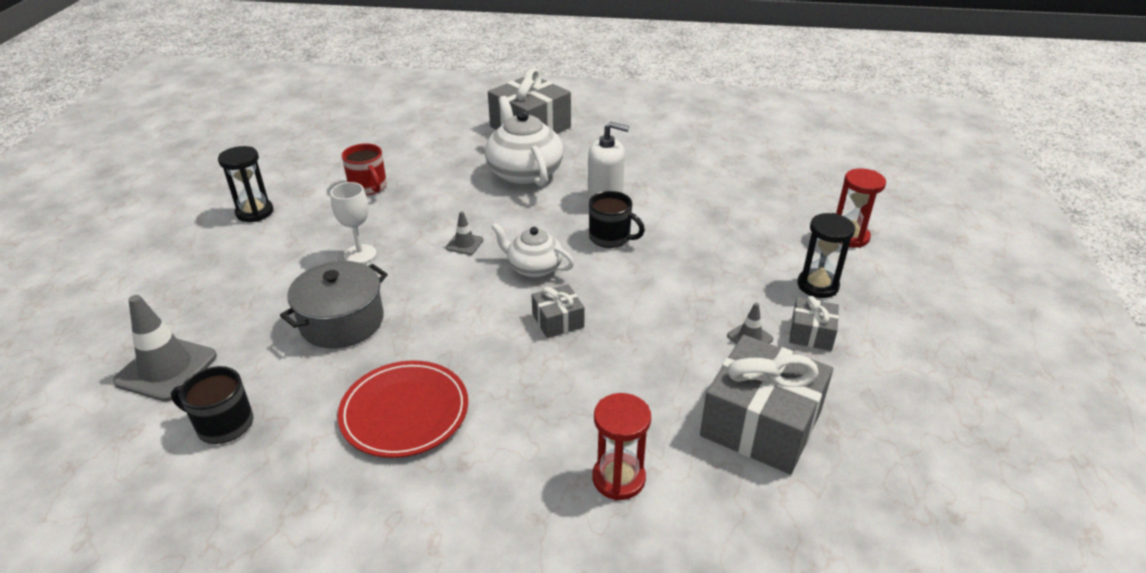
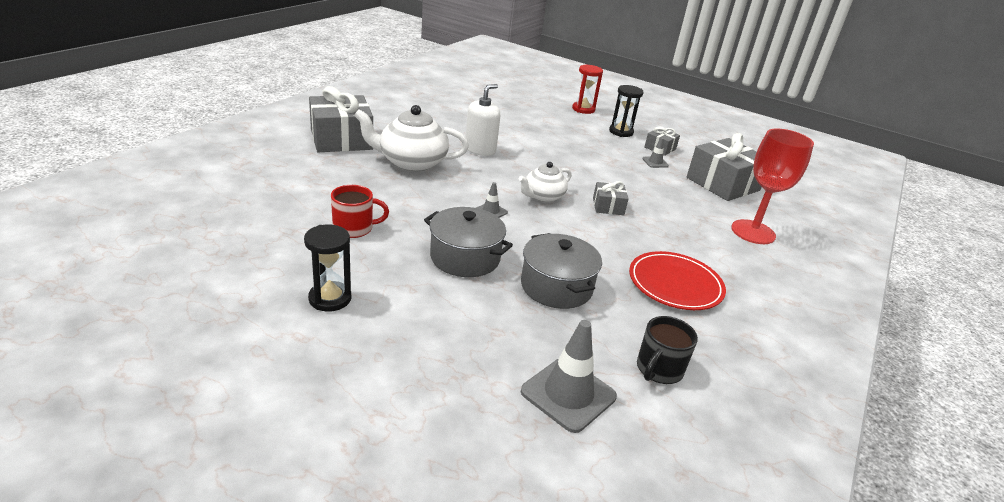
camera: 70 degrees left, 5 degrees down
white goblet [330,182,376,264] -> grey pot [424,207,513,277]
black mug [589,191,645,248] -> none
red hourglass [592,393,651,501] -> red goblet [731,128,814,244]

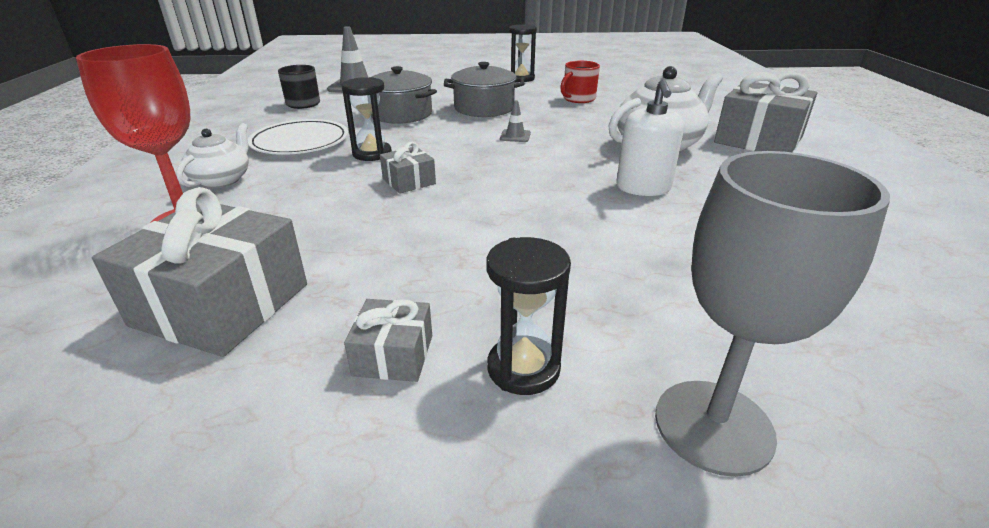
camera: 150 degrees right, 0 degrees up
white teapot [519,162,572,202] -> white teapot moved to [176,123,249,188]
red hourglass [572,64,603,114] -> grey goblet [655,151,890,477]
red plate [629,251,726,310] -> white plate [248,119,348,155]
grey traffic cone [642,138,669,168] -> none
none -> black hourglass [341,77,392,161]

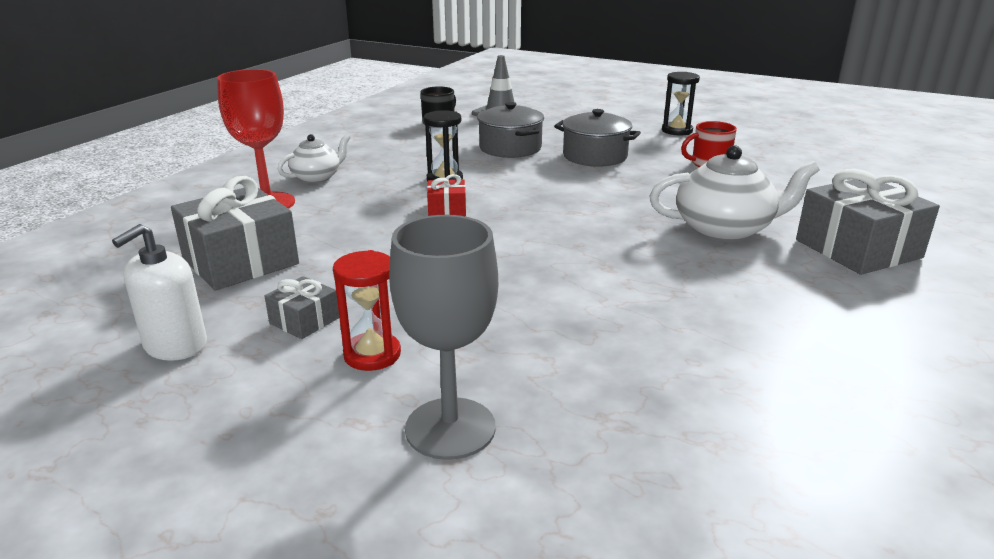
camera: 30 degrees right, 5 degrees down
white plate [248,119,348,155] -> none
grey gift [380,142,436,194] -> red gift [427,174,466,216]
black hourglass [486,237,571,395] -> red hourglass [333,250,401,371]
grey traffic cone [500,100,531,142] -> none
white soap dispenser [616,79,684,196] -> white soap dispenser moved to [112,224,207,361]

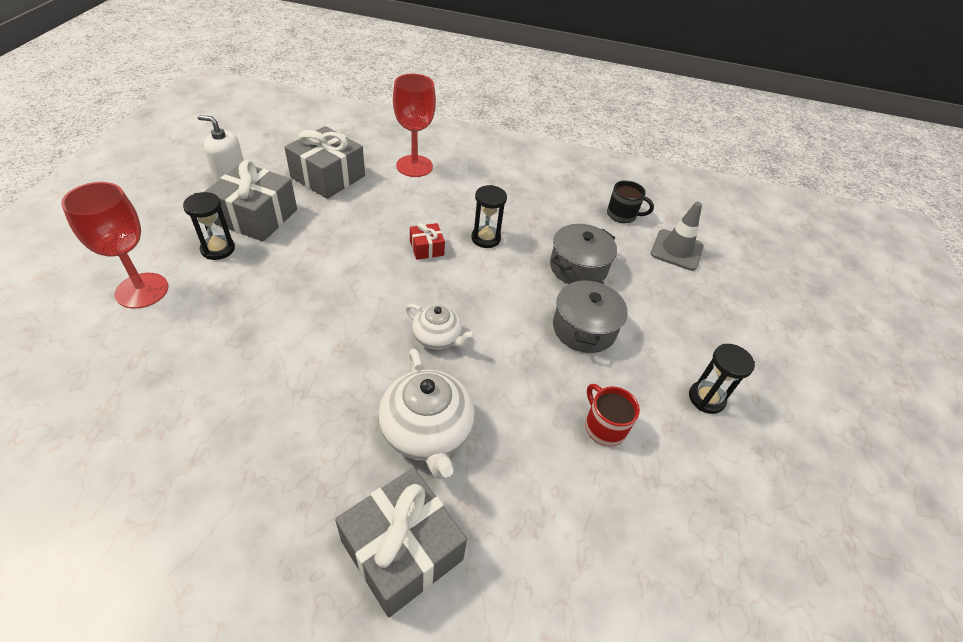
camera: 70 degrees right, 20 degrees up
grey gift [265,276,339,339] -> grey gift [204,160,297,242], size x2.03
white teapot [277,134,351,183] -> white teapot moved to [405,304,476,350]
red hourglass [333,250,401,371] -> black hourglass [183,192,235,260]
grey goblet [389,215,498,460] -> red goblet [61,182,169,309]

